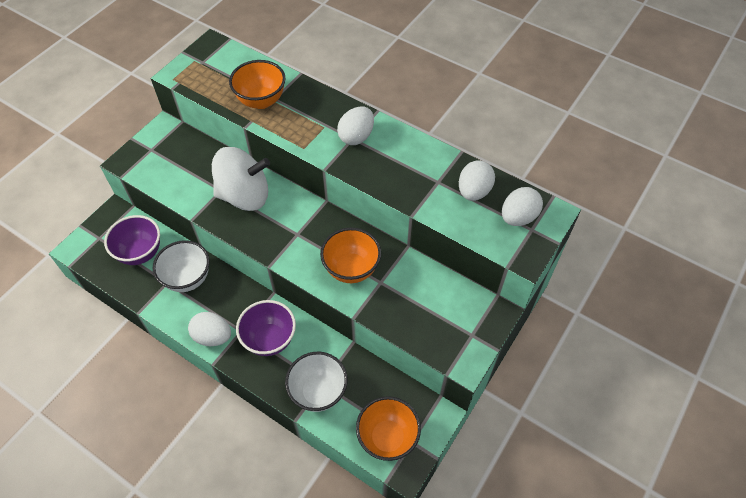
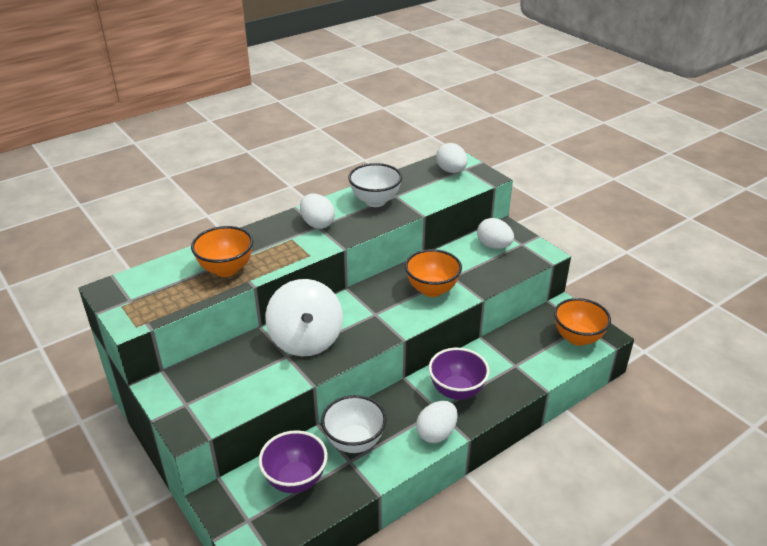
camera: 70 degrees left, 20 degrees down
white spinning top [212,147,270,211] -> white spinning top turned 150 degrees clockwise [265,279,343,356]
white bowl [285,352,348,412] -> white bowl moved to [348,163,402,207]
white egg [459,160,495,201] -> white egg moved to [477,218,514,249]

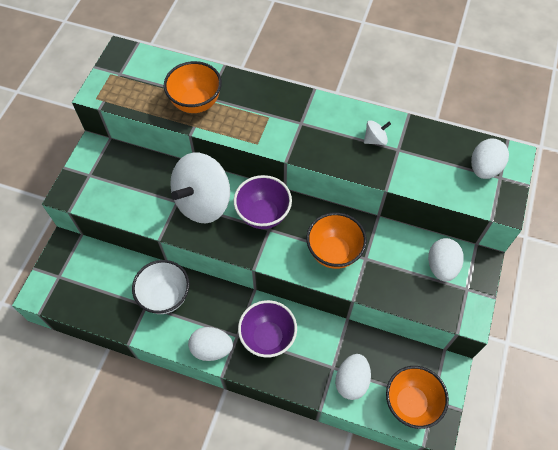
camera: 55 degrees right, 25 degrees up
purple bowl [258,430,327,493] -> purple bowl moved to [234,175,292,229]
white egg [300,194,335,229] -> white egg moved to [335,354,371,400]
white bowl [348,163,402,207] -> white spinning top [364,120,391,145]

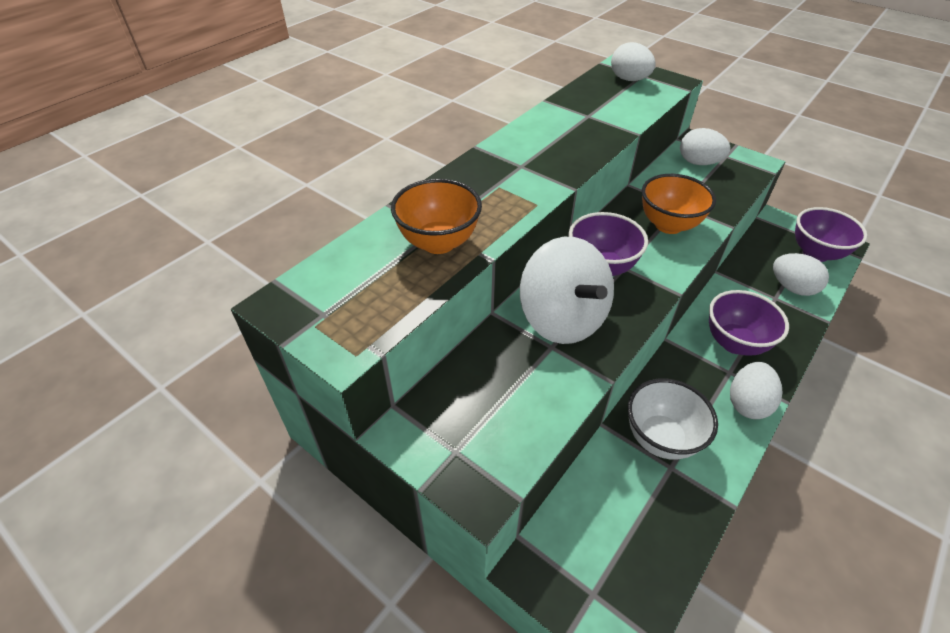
camera: 70 degrees left, 15 degrees down
white spinning top [364,120,391,145] -> none
orange bowl [386,366,449,429] -> purple bowl [795,207,867,262]

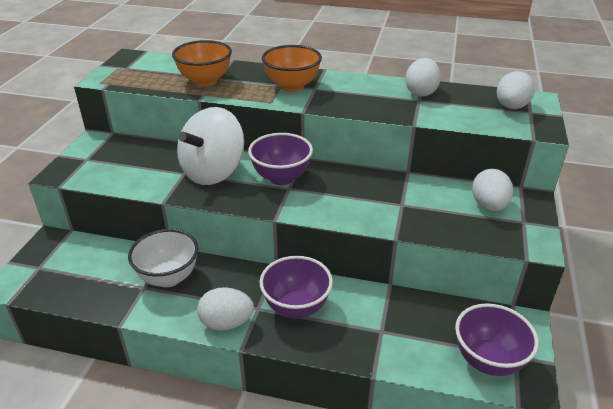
camera: 65 degrees right, 10 degrees down
orange bowl [642,174,716,234] -> orange bowl moved to [262,45,322,92]
white egg [773,253,829,296] -> white egg moved to [405,58,441,97]

